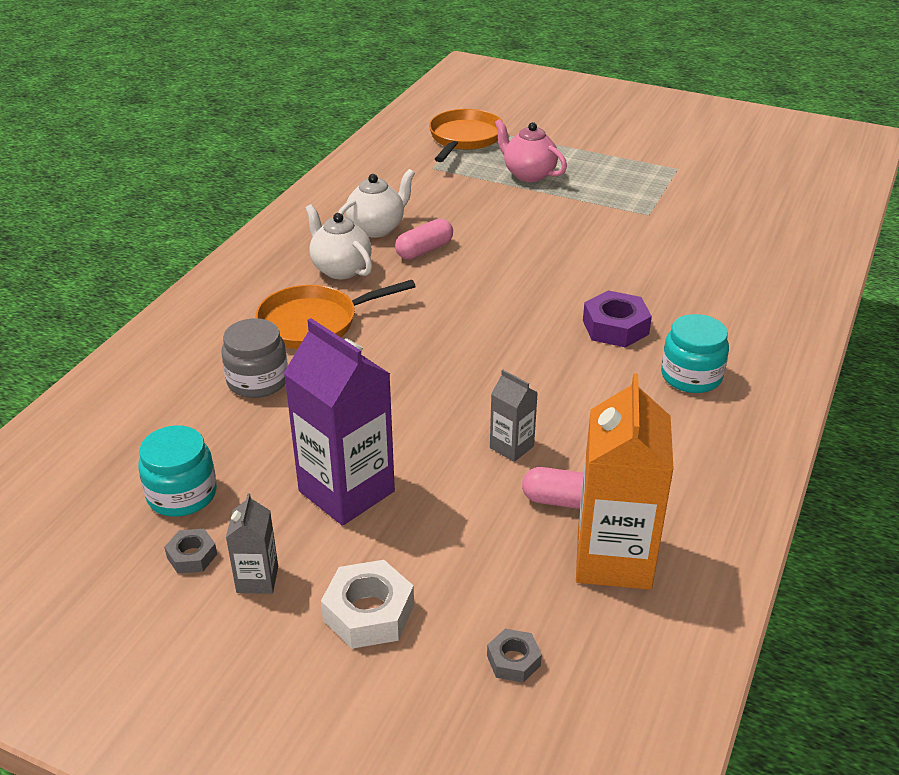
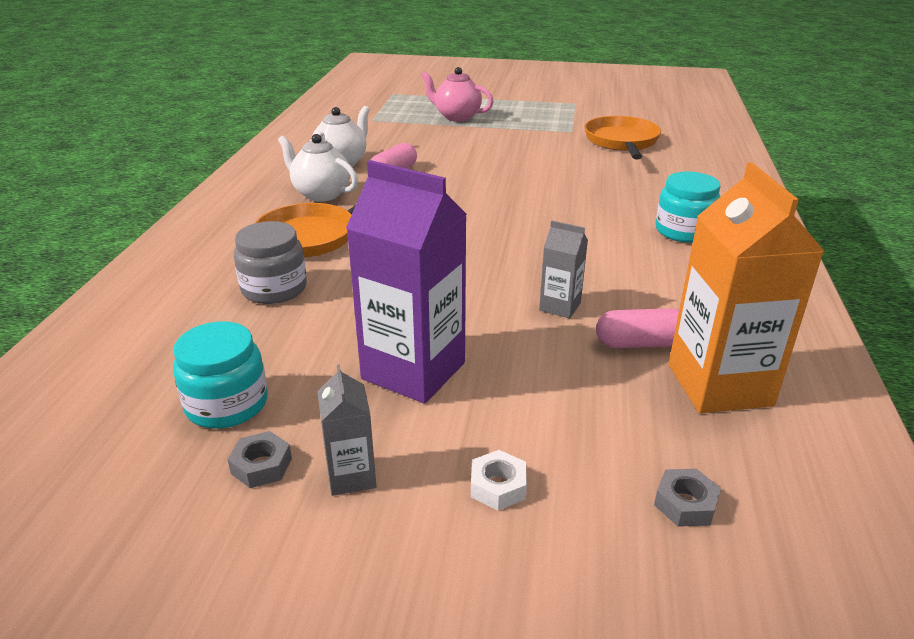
camera: 15 degrees left, 5 degrees down
white nut [321,560,414,649] -> white nut [471,450,527,510], size x0.57
orange pan [429,109,503,162] -> orange pan moved to [585,116,661,159]
purple nut [583,290,652,348] -> none

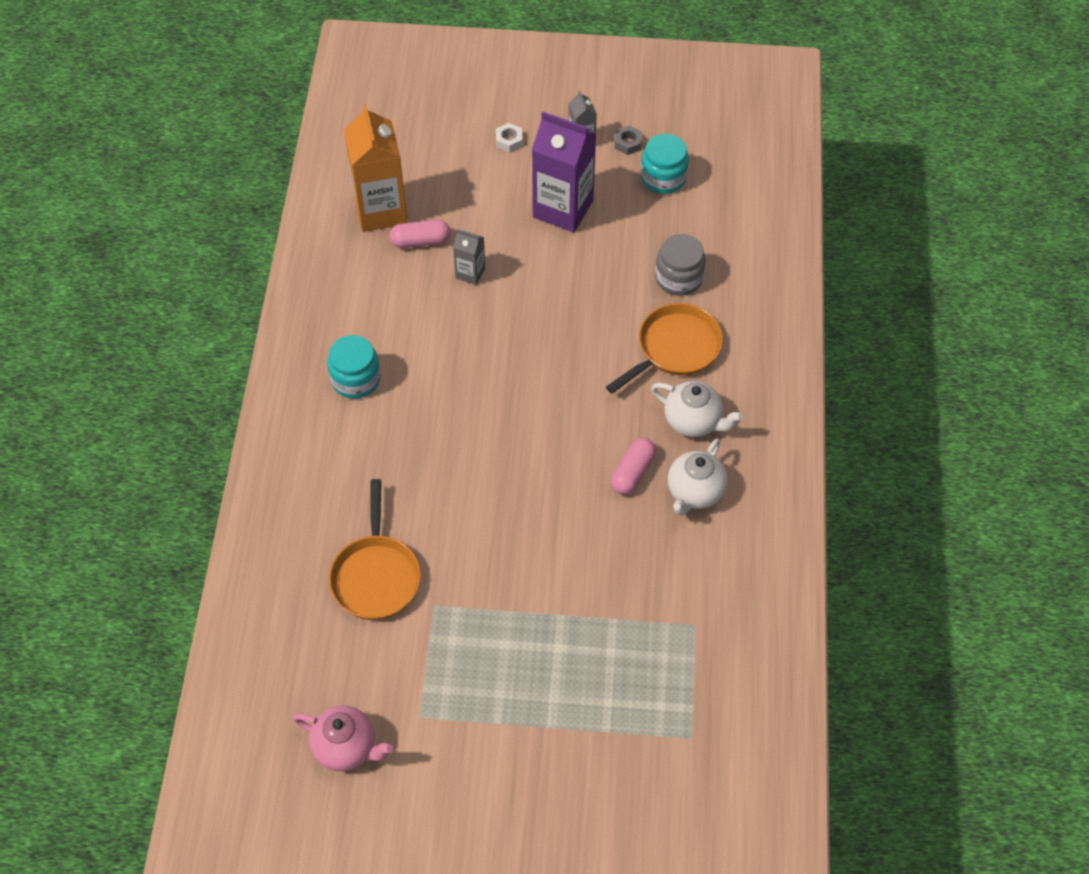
camera: 175 degrees right, 25 degrees up
pink teapot [421,67,494,122] -> pink teapot moved to [293,705,393,771]
grey nut [654,469,721,527] -> none

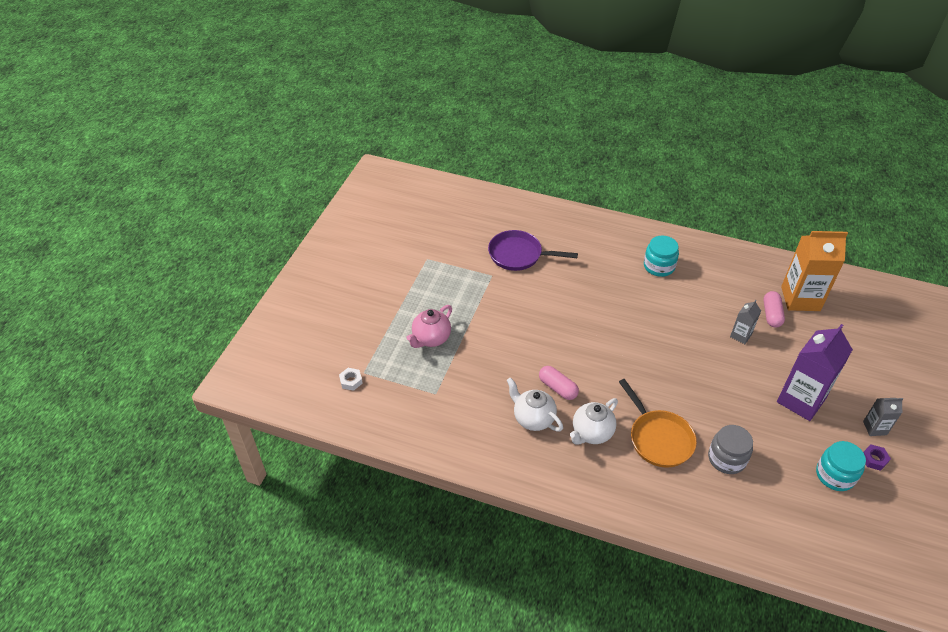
camera: 105 degrees right, 10 degrees down
pink teapot [293,705,393,771] -> pink teapot moved to [407,305,452,348]
orange pan [329,479,421,620] -> purple pan [488,230,578,271]
white nut [496,123,523,152] -> white nut moved to [339,368,363,391]
grey nut [615,125,642,155] -> purple nut [863,445,891,471]

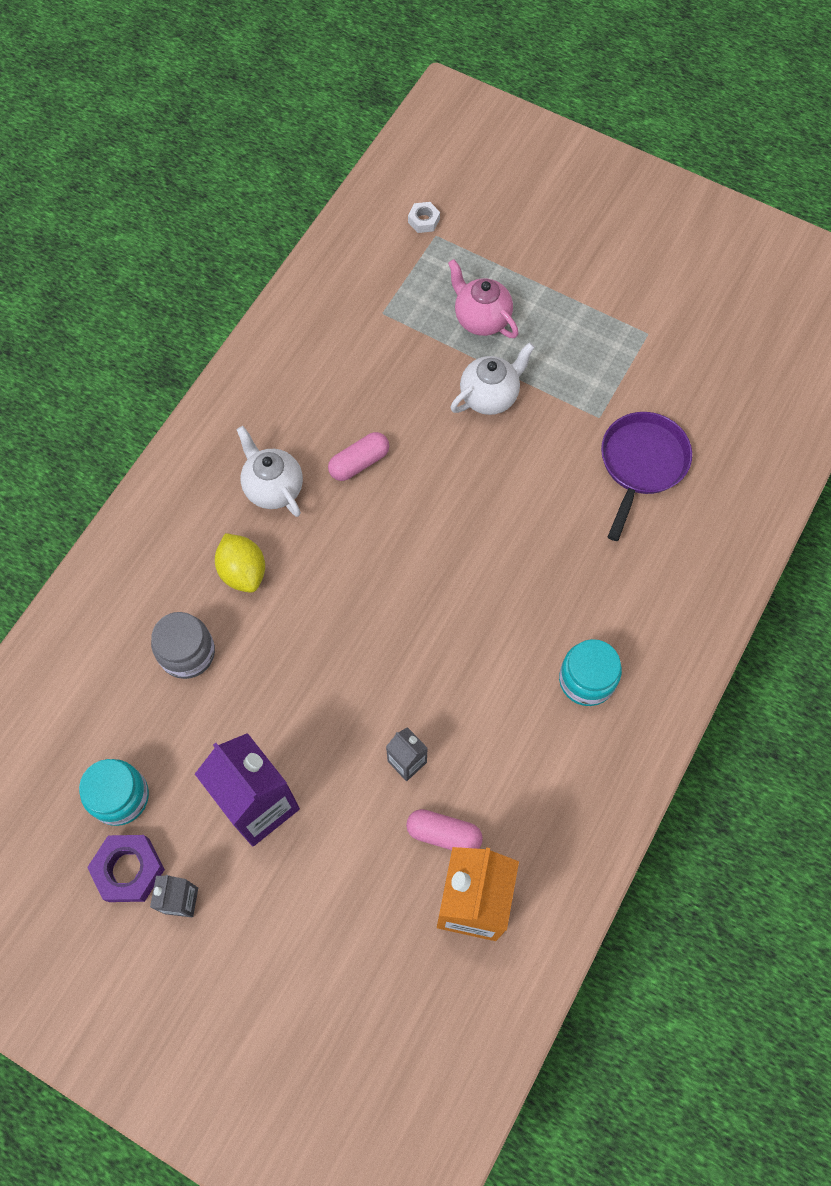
camera: 100 degrees right, 20 degrees up
white teapot [506,377,563,431] -> white teapot moved to [450,342,535,415]
orange pan [619,379,697,467] -> yellow lemon [215,533,265,593]
purple nut [863,445,891,471] -> purple nut [87,835,165,902], size x1.76

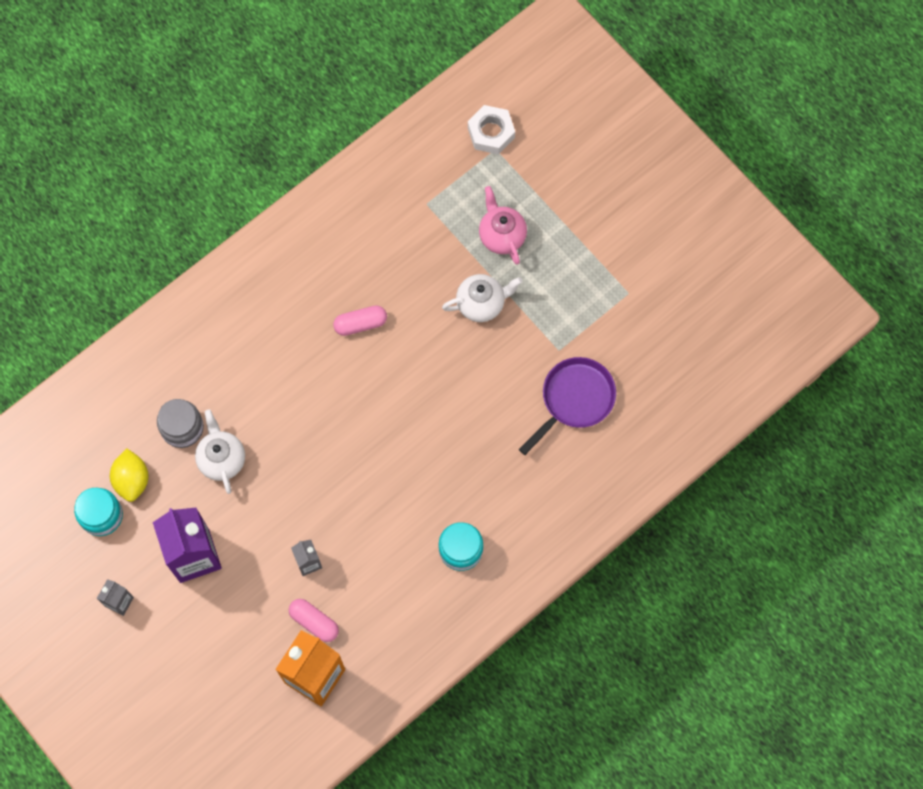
camera: 20 degrees right, 5 degrees up
purple nut [87,835,165,902] -> none
yellow lemon [215,533,265,593] -> yellow lemon moved to [110,449,149,502]
white teapot [237,426,303,517] -> white teapot moved to [195,409,245,494]
white nut [408,202,440,233] -> white nut [468,105,515,154], size x1.76

